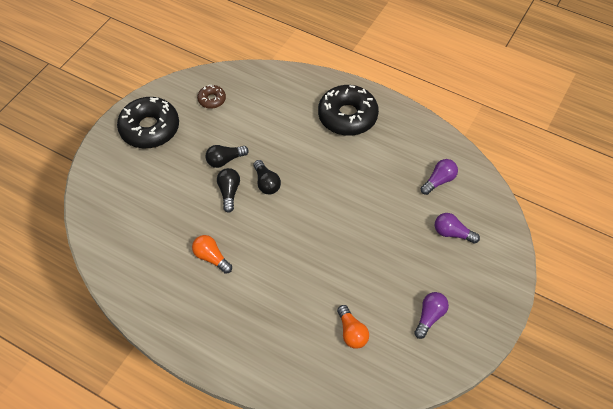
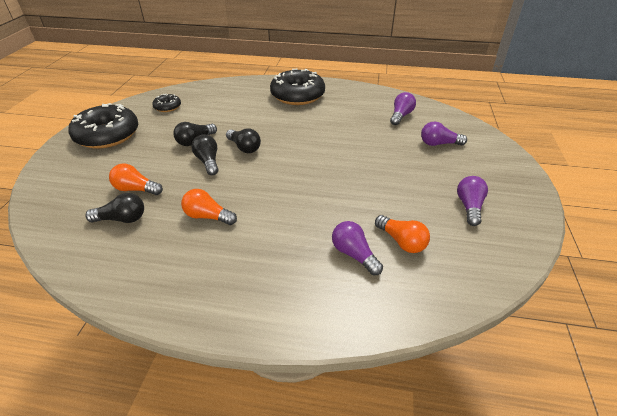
camera: 20 degrees left, 15 degrees down
brown donut [197,85,226,109] -> black donut [152,94,181,112]
none -> black light bulb [85,193,144,223]
none -> orange light bulb [109,164,163,195]
none -> purple light bulb [332,221,383,275]

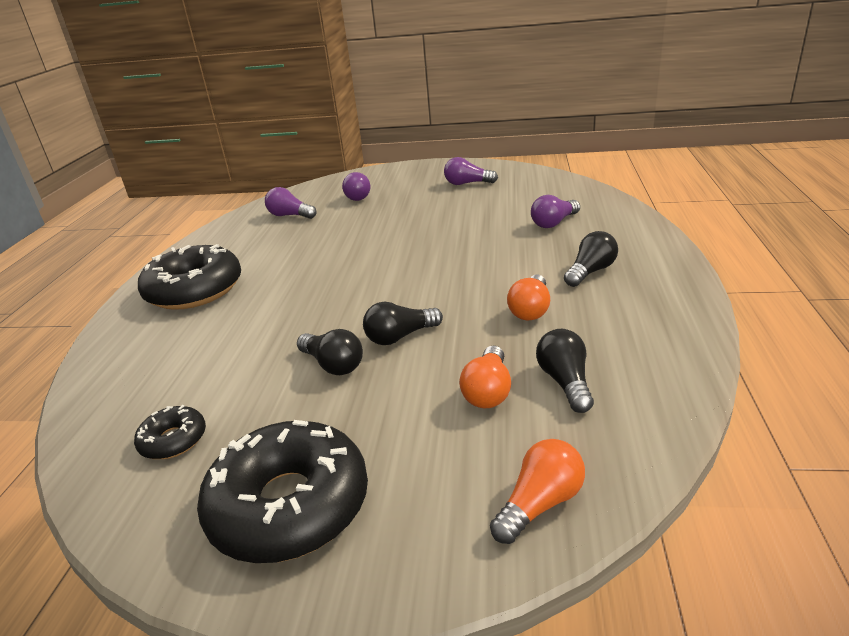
camera: 90 degrees left, 10 degrees down
black light bulb [226,128,261,153] -> black light bulb moved to [564,231,618,287]
orange light bulb [375,215,430,253] -> orange light bulb moved to [490,439,585,544]

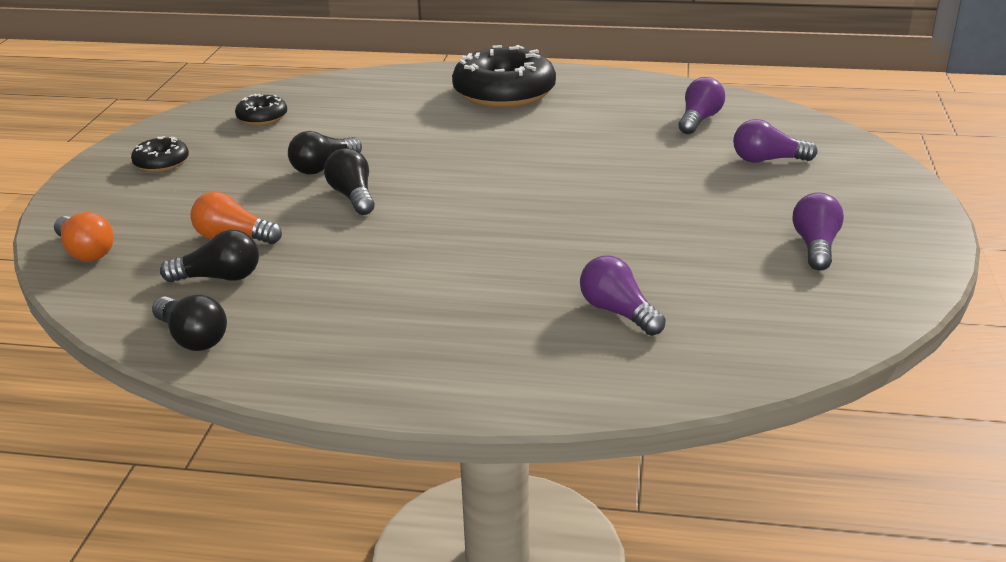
camera: 90 degrees right, 0 degrees up
black donut [197,420,368,563] -> black donut [131,136,189,172], size x0.48
orange light bulb [507,274,550,320] -> none
black light bulb [564,231,618,287] -> black light bulb moved to [152,295,227,351]

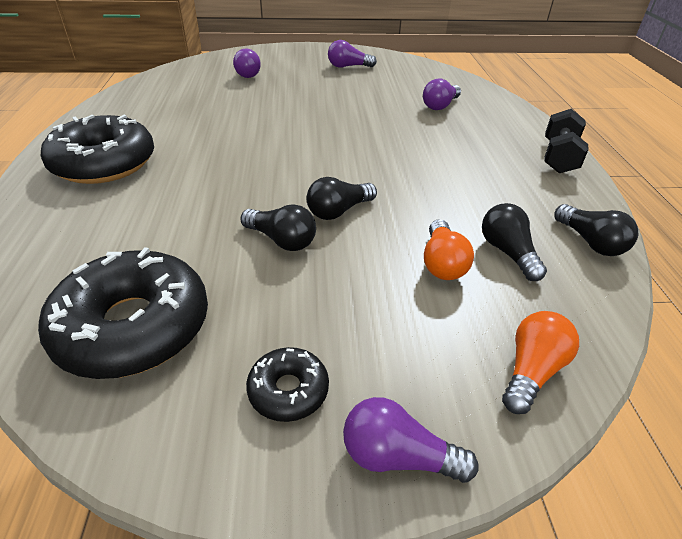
camera: 105 degrees left, 10 degrees up
black light bulb [152,295,227,351] -> black light bulb turned 120 degrees clockwise [554,204,638,256]
black donut [235,94,287,125] -> black donut [38,247,208,379], size x2.09
purple light bulb [678,77,725,134] -> purple light bulb moved to [343,397,479,483]
none -> black dumbbell [544,109,589,173]

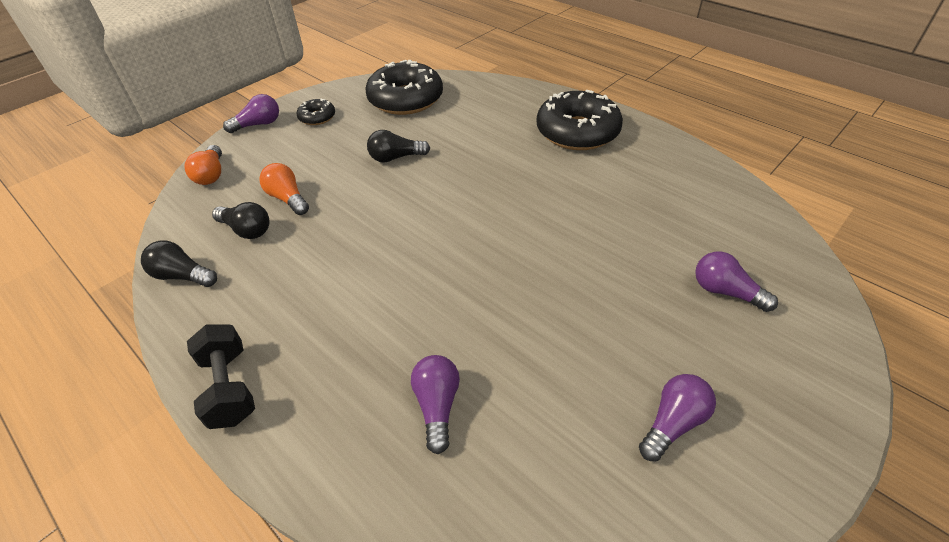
camera: 140 degrees right, 5 degrees up
black light bulb [307,177,377,220] -> none

